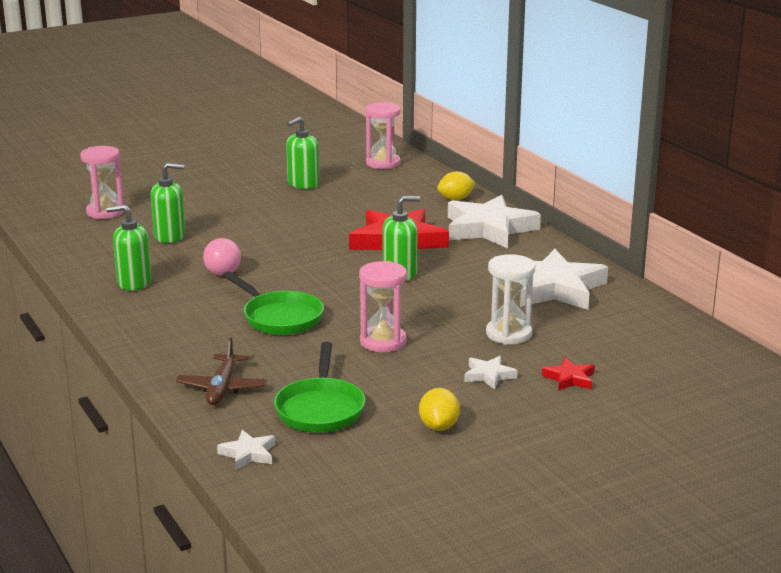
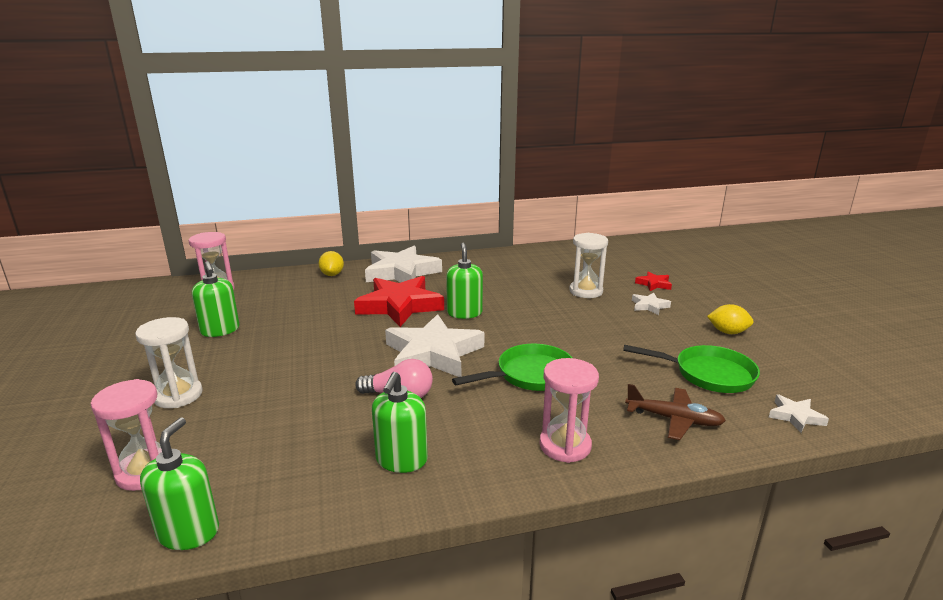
camera: 75 degrees left, 0 degrees up
green soap dispenser [151,163,185,243] -> green soap dispenser moved to [140,417,219,550]
pink hourglass [359,261,407,352] -> pink hourglass moved to [540,358,599,463]
white star [520,249,608,310] -> white star moved to [385,314,484,377]
none -> white hourglass [135,317,203,408]

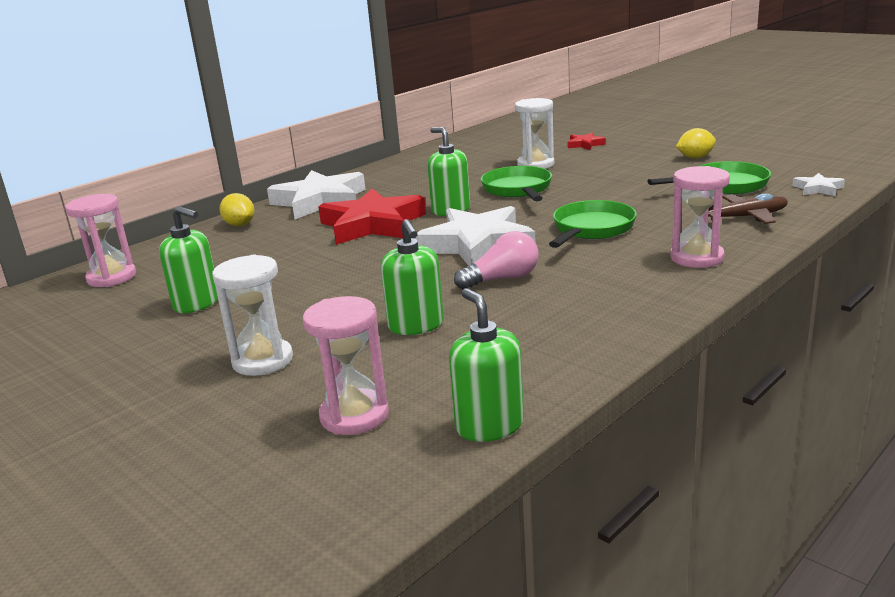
camera: 30 degrees left, 0 degrees up
green soap dispenser [372,372,428,473] -> green soap dispenser moved to [381,219,444,335]
white star [632,293,671,315] -> none
none -> green pan [481,166,552,201]

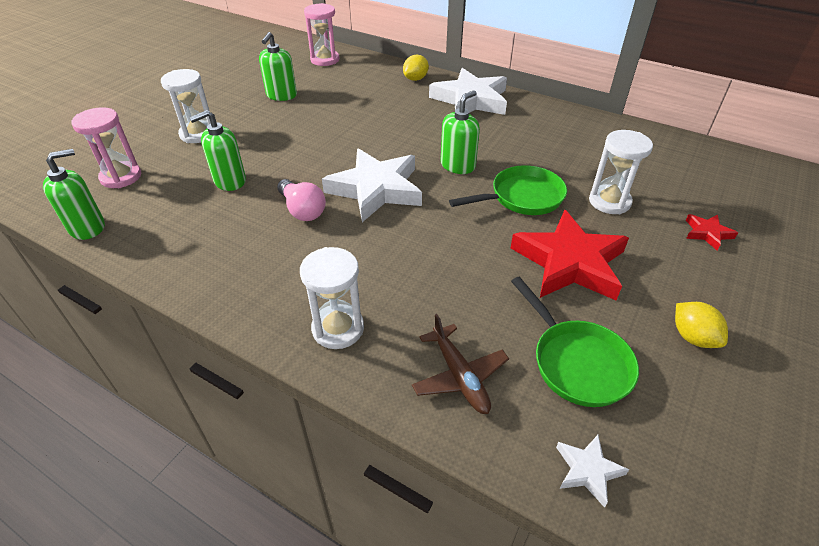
camera: 75 degrees right, 20 degrees up
red star [318,188,426,245] -> red star moved to [511,210,629,300]
green pan [549,200,637,248] -> none
pink hourglass [670,166,730,268] -> white hourglass [300,247,364,349]

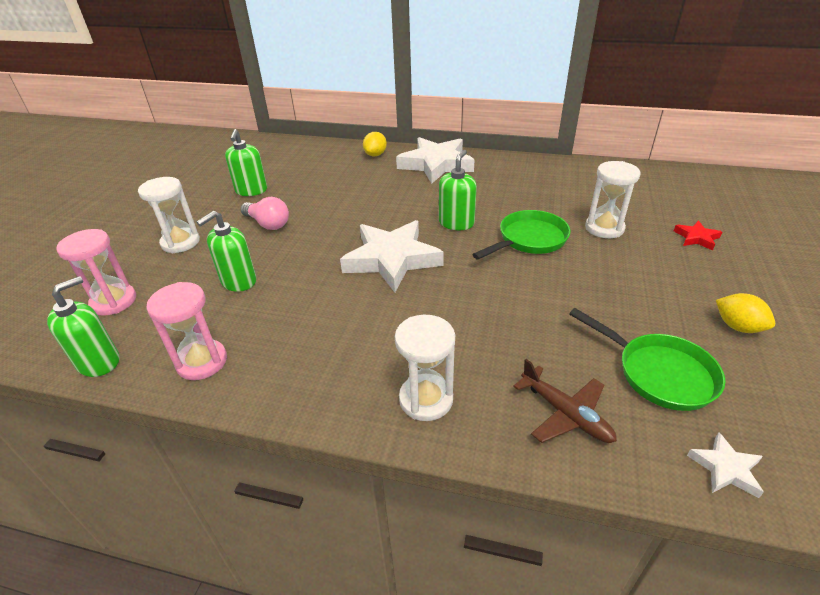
camera: 15 degrees left, 5 degrees down
pink light bulb [277,179,326,221] -> pink light bulb moved to [240,197,289,230]
pink hourglass [304,3,339,66] -> pink hourglass moved to [146,282,227,380]
red star [511,210,629,300] -> none

